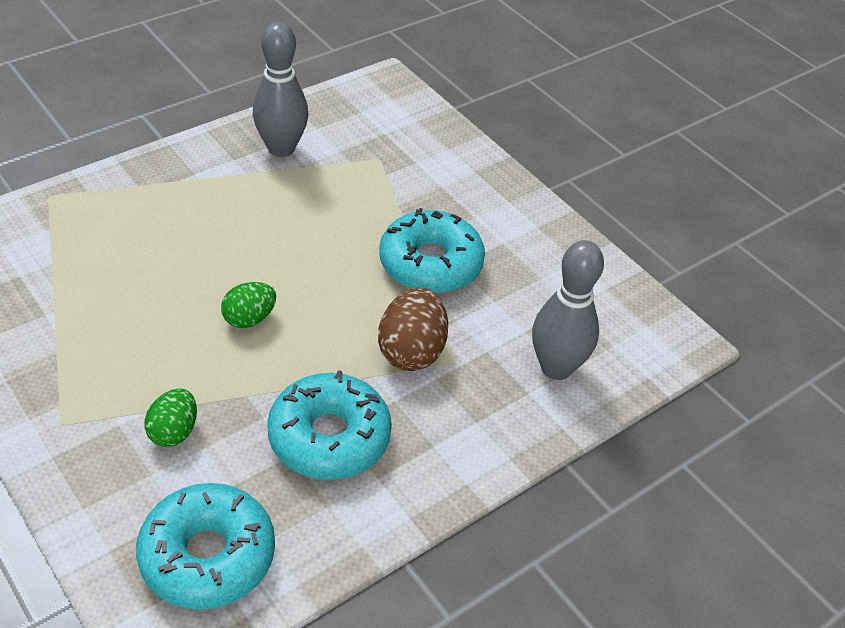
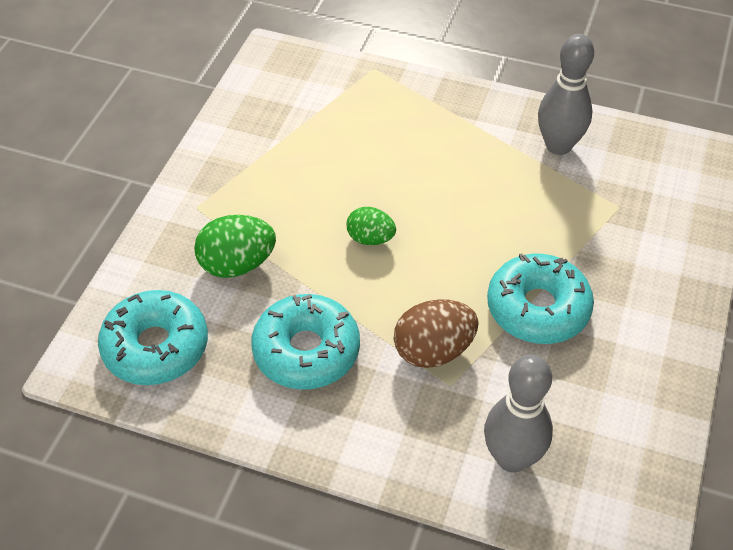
camera: 60 degrees right, 5 degrees up
green egg [144,388,197,447] -> green egg [194,215,276,278], size x1.56

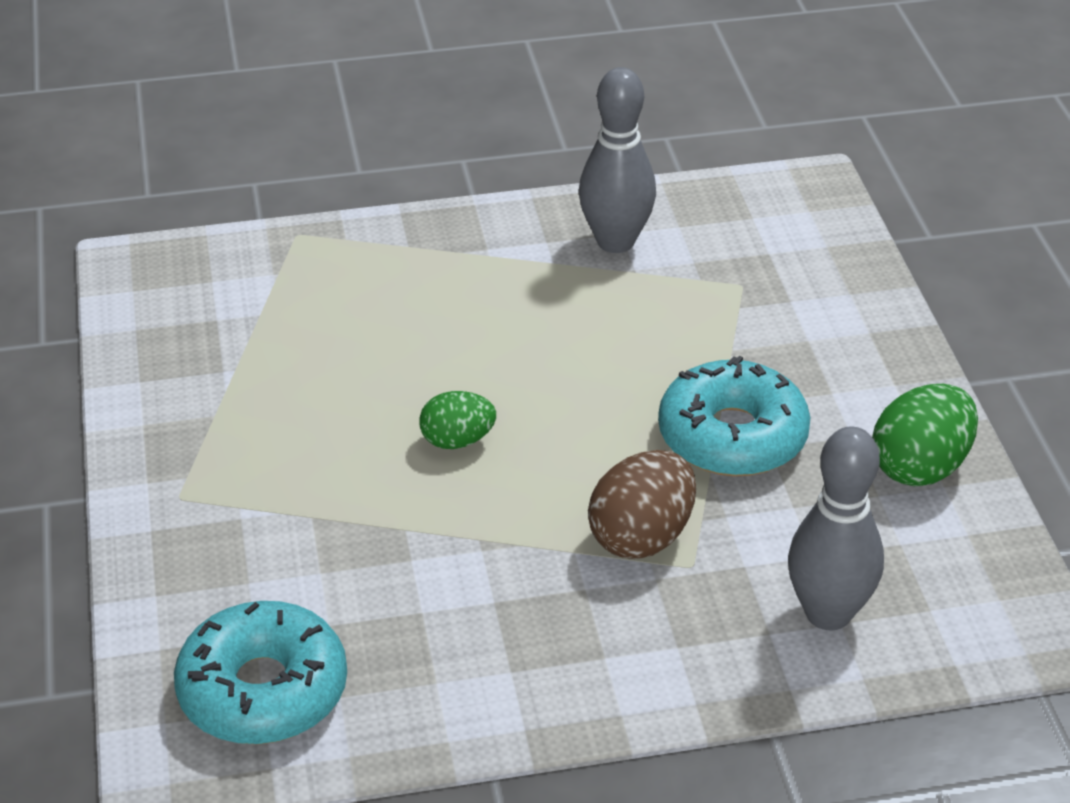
camera: 30 degrees left, 10 degrees down
green egg [194,215,276,278] -> green egg moved to [872,384,978,486]
turquoise donut [251,294,360,390] -> none

